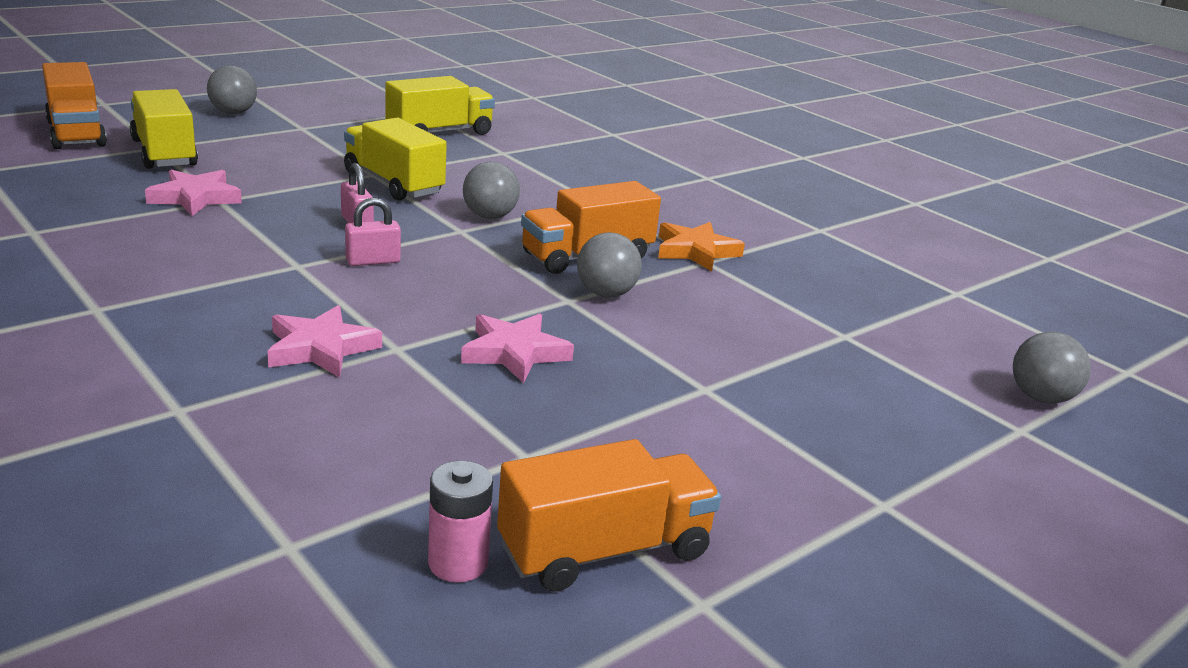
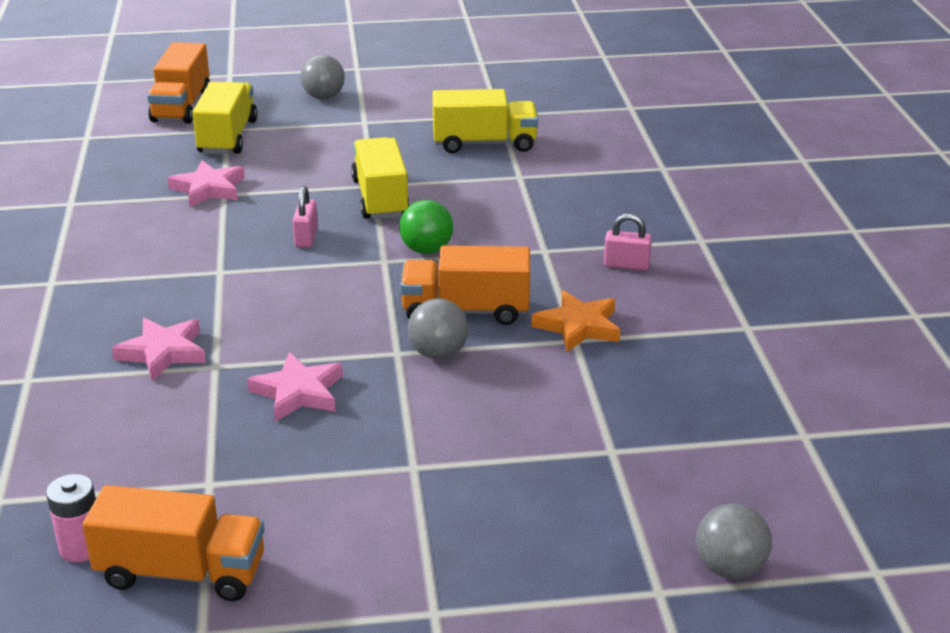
camera: 35 degrees right, 5 degrees up
pink padlock [345,197,401,266] -> pink padlock moved to [604,213,652,270]
grey ball [463,162,520,219] -> green ball [399,200,453,254]

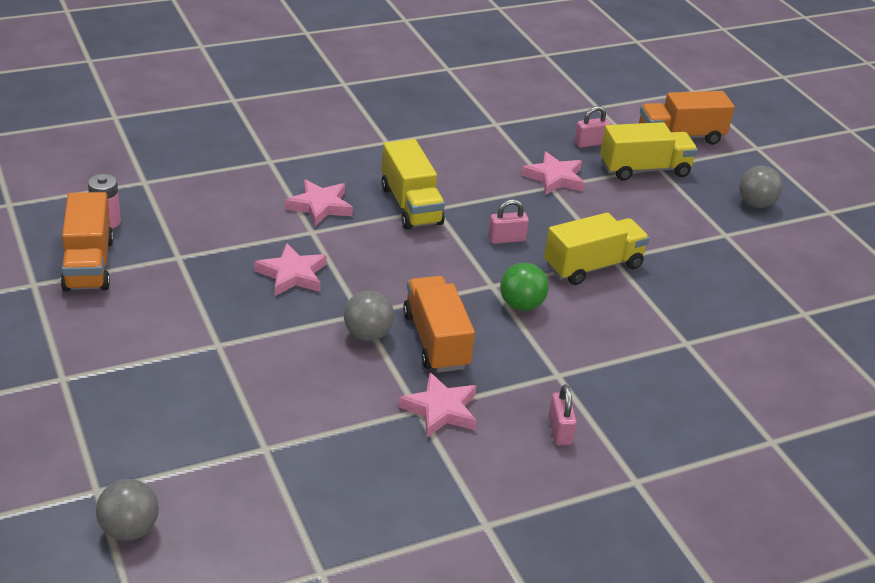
camera: 70 degrees right, 5 degrees up
yellow truck [432,89,538,153] -> yellow truck moved to [381,139,445,230]
orange star [531,290,620,352] -> pink star [398,372,477,438]
none -> pink padlock [574,106,611,148]

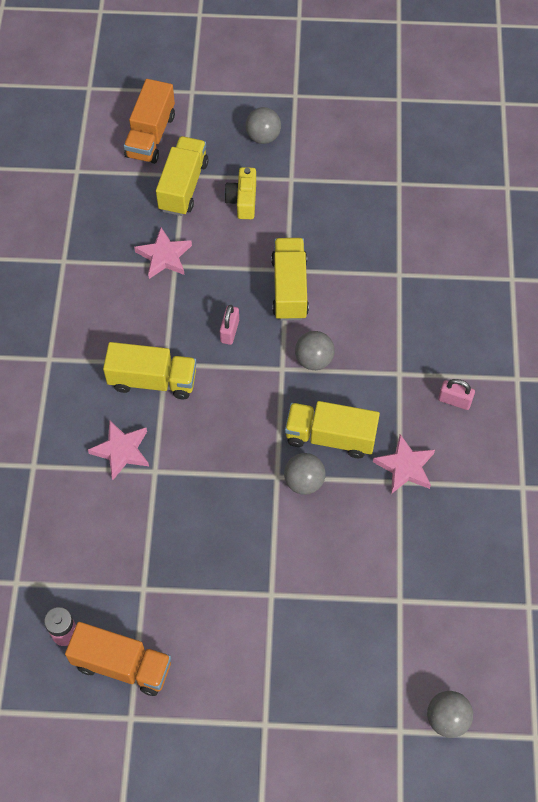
camera: 60 degrees left, 25 degrees up
pink star [254,243,327,296] -> none
orange truck [403,276,475,372] -> yellow truck [285,401,380,458]
green ball [500,263,549,311] -> grey ball [295,331,334,370]
pink padlock [574,106,611,148] -> none
none -> yellow camera [224,167,256,219]

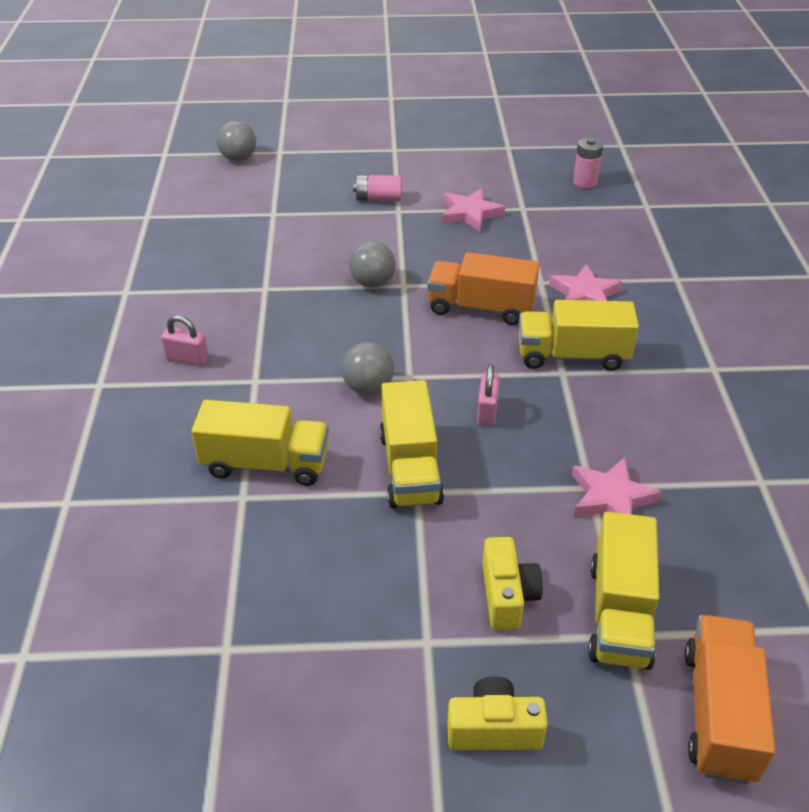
camera: 175 degrees right, 20 degrees down
orange truck [65,622,171,696] -> orange truck moved to [427,252,539,325]
grey ball [246,107,281,144] -> yellow camera [447,676,548,750]
yellow truck [285,401,380,458] -> yellow truck moved to [191,400,329,486]
pink star [373,434,435,494] -> pink star moved to [442,188,505,232]
none -> pink battery [353,175,402,201]

